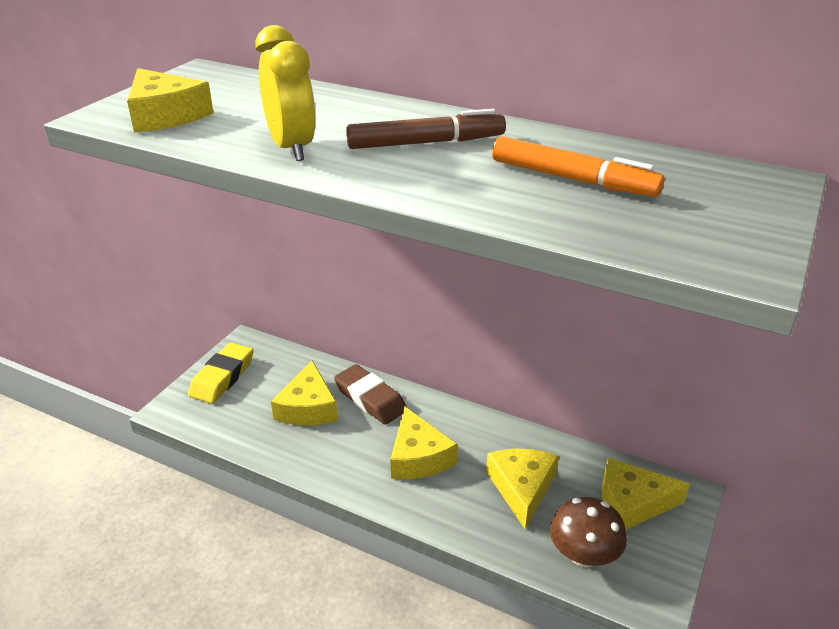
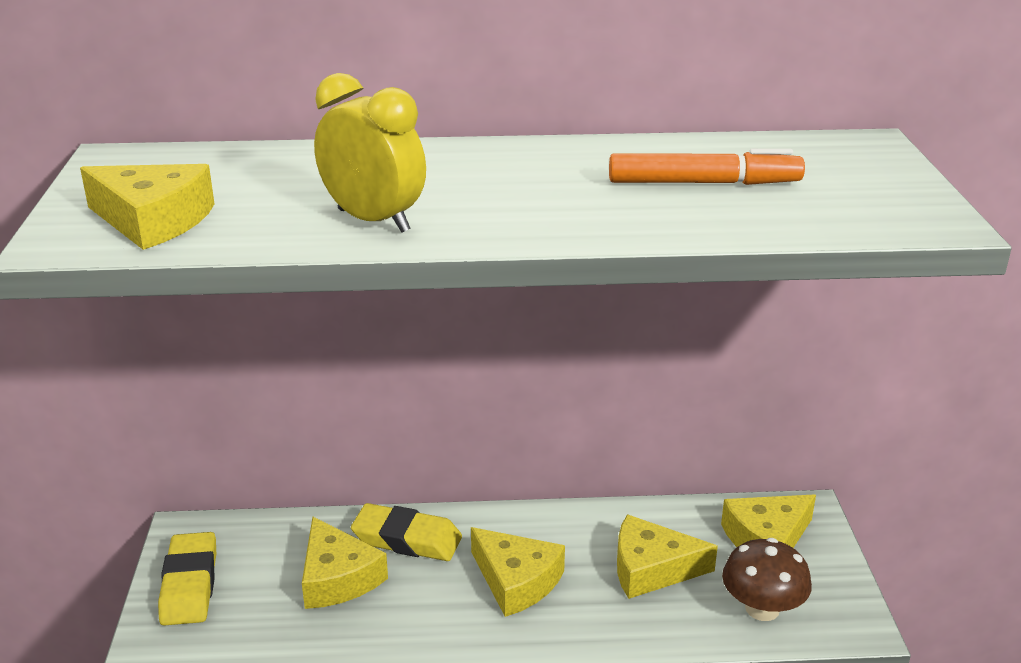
camera: 30 degrees left, 5 degrees down
brown eraser [334,364,407,425] -> yellow eraser [351,503,462,561]
brown marker [346,109,506,149] -> none
yellow cheese [486,448,559,529] -> yellow cheese turned 60 degrees counterclockwise [617,514,718,599]

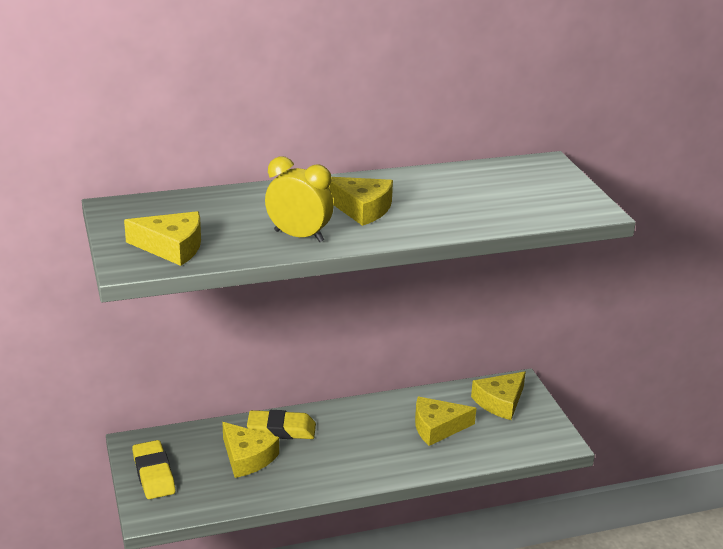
camera: 15 degrees left, 0 degrees up
yellow cheese [471,527,565,617] -> yellow cheese moved to [329,177,393,226]
orange marker [609,149,805,185] -> none
brown mushroom [722,538,812,621] -> none

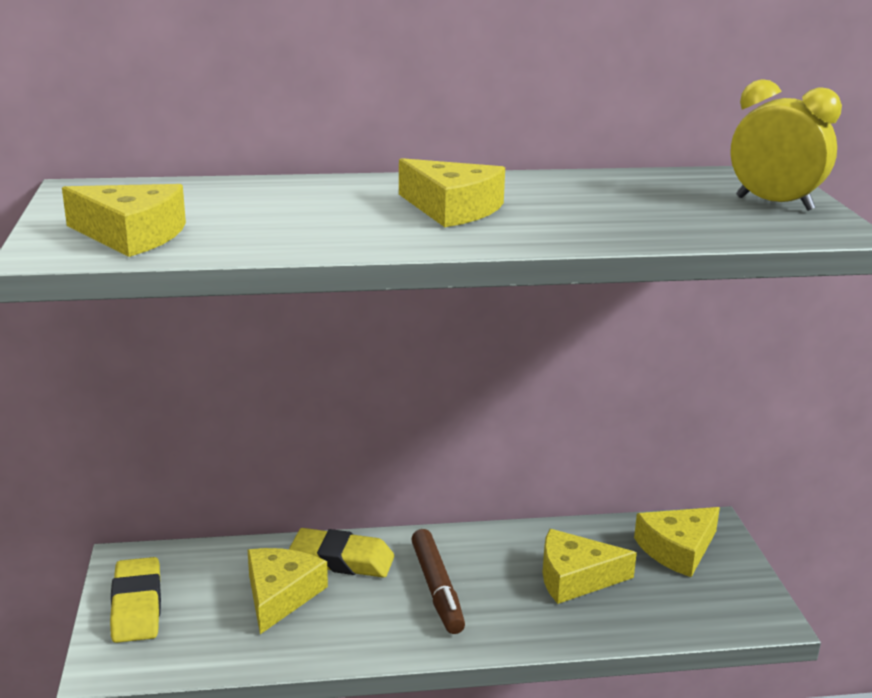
camera: 10 degrees right, 5 degrees down
yellow cheese [222,422,279,478] -> yellow cheese turned 135 degrees counterclockwise [248,548,328,634]
yellow clock [265,156,334,242] -> yellow clock moved to [730,79,842,211]
none -> brown marker [411,529,465,634]

